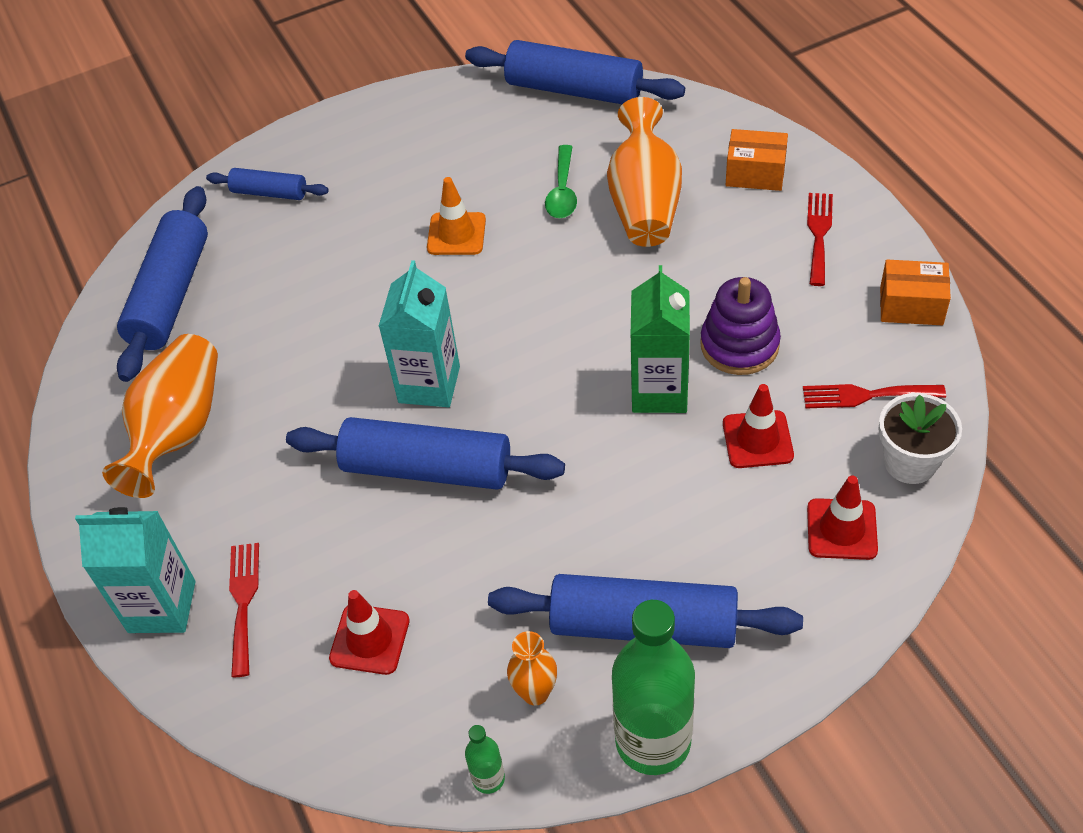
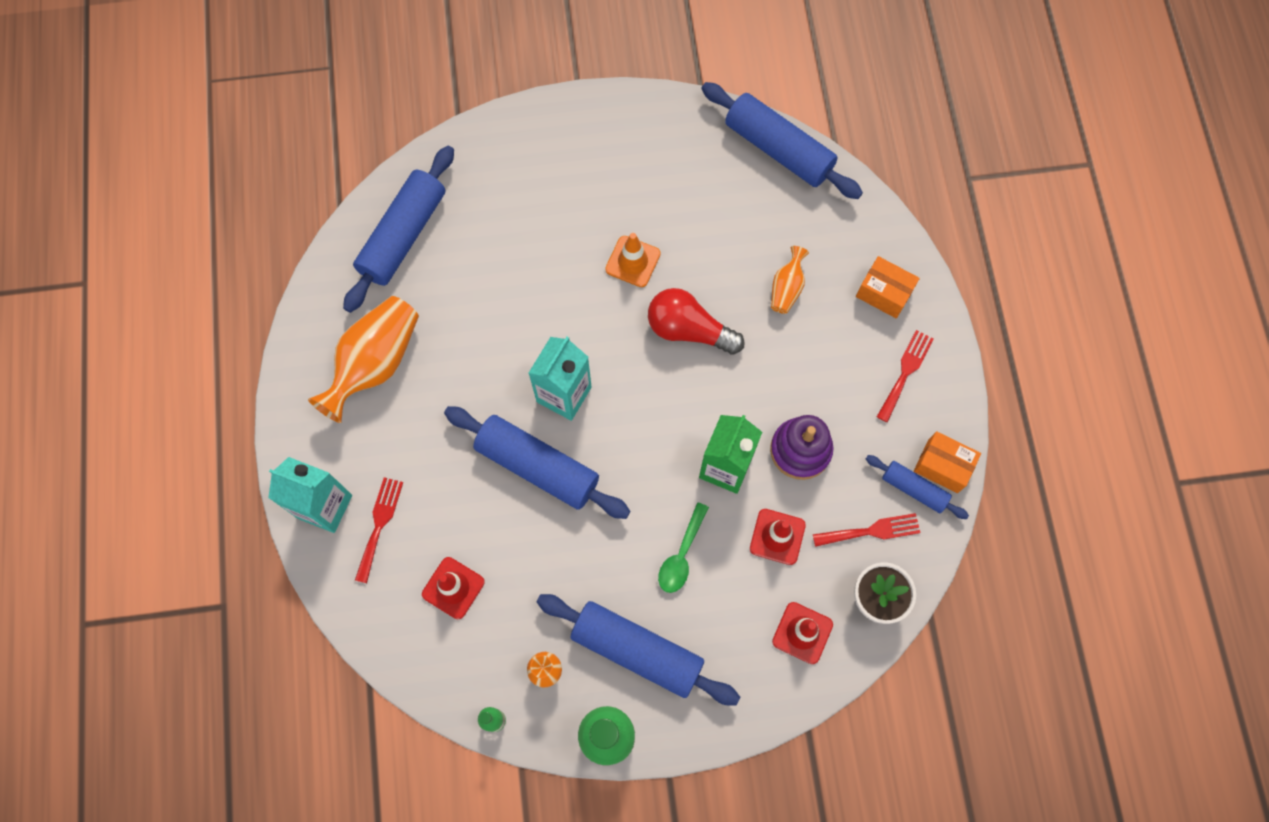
camera: 15 degrees right, 20 degrees up
blue rolling pin [206,168,328,200] -> blue rolling pin moved to [866,455,969,519]
green spoon [545,145,577,218] -> green spoon moved to [658,502,709,593]
orange vase [607,97,682,247] -> orange vase [771,246,809,314], size x0.51
red fork [803,384,946,408] -> red fork turned 150 degrees clockwise [813,513,920,547]
none -> red light bulb [648,288,745,355]

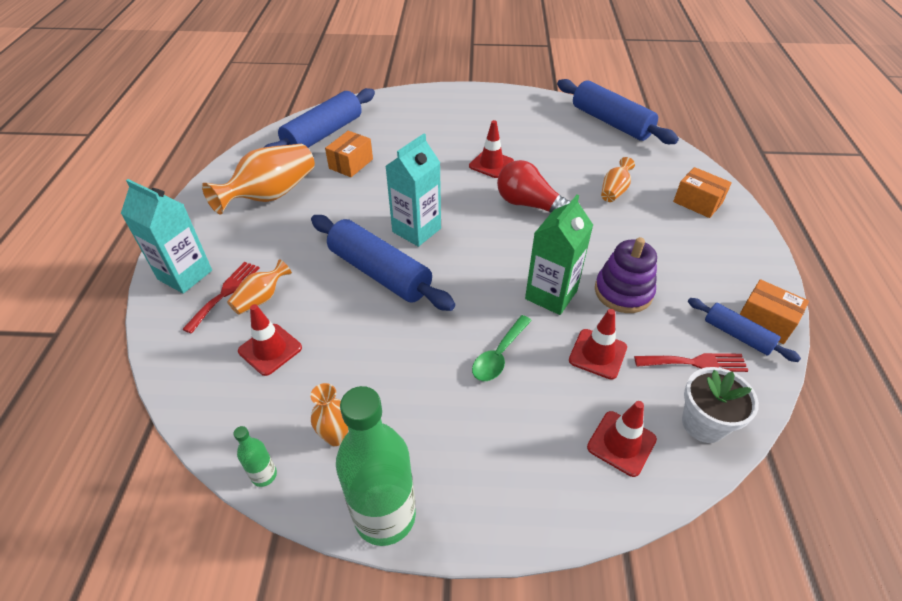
camera: 10 degrees right, 25 degrees down
blue rolling pin [537,594,740,705] -> none
orange traffic cone [605,233,661,287] -> red traffic cone [469,120,514,178]
red fork [877,330,934,422] -> none
none -> orange vase [227,259,292,315]
none -> orange box [325,131,373,177]

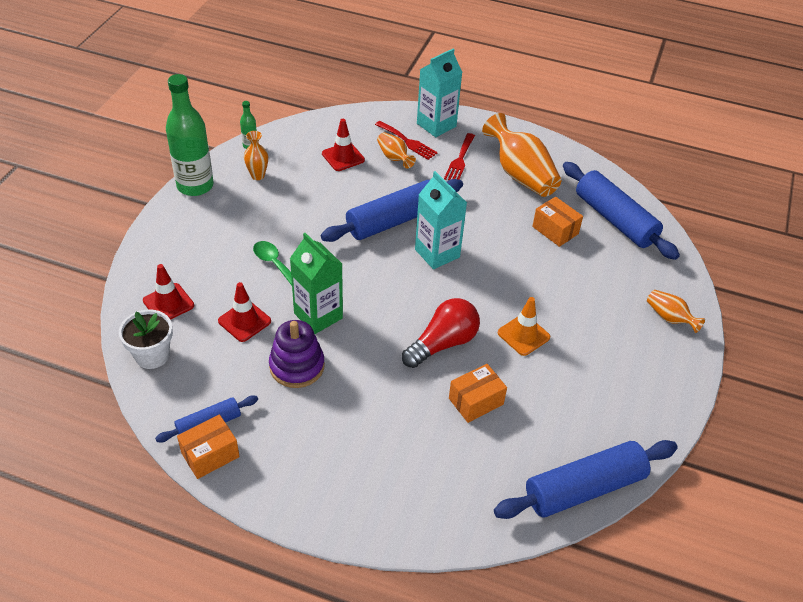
camera: 105 degrees right, 0 degrees up
red traffic cone [469,120,514,178] -> orange traffic cone [498,297,550,356]
orange vase [601,157,635,202] -> orange vase moved to [647,290,705,333]
red fork [634,353,749,372] -> red fork moved to [444,133,475,180]
orange box [673,167,732,218] -> orange box moved to [449,364,507,423]

